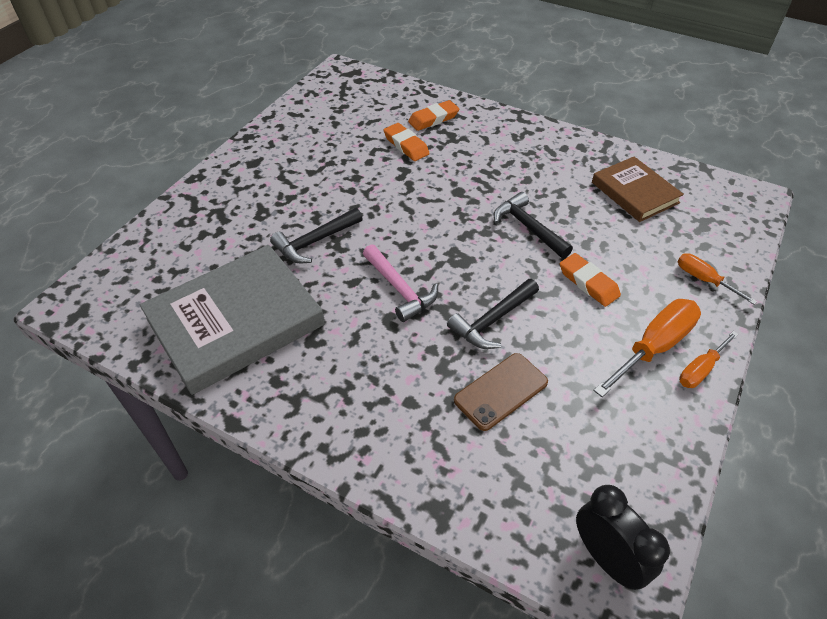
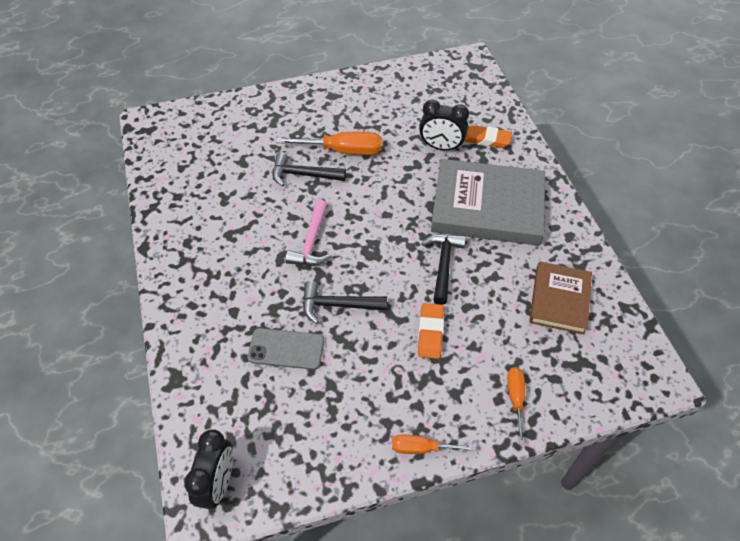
camera: 45 degrees right, 5 degrees up
grey book [140,245,325,395] -> grey book moved to [431,159,545,246]
orange eraser [384,123,430,161] -> black clock [419,99,469,151]
brown phone [454,353,548,431] -> grey phone [247,328,324,370]
orange screwdriver [593,299,701,397] -> orange screwdriver moved to [276,132,382,155]

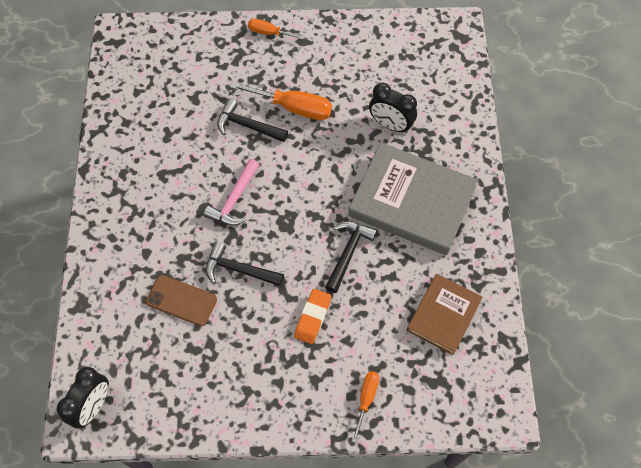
camera: 15 degrees right, 10 degrees up
grey phone [247,328,324,370] -> brown phone [146,275,217,326]
orange screwdriver [392,435,475,454] -> orange screwdriver moved to [248,19,304,40]
orange eraser [464,125,512,148] -> none

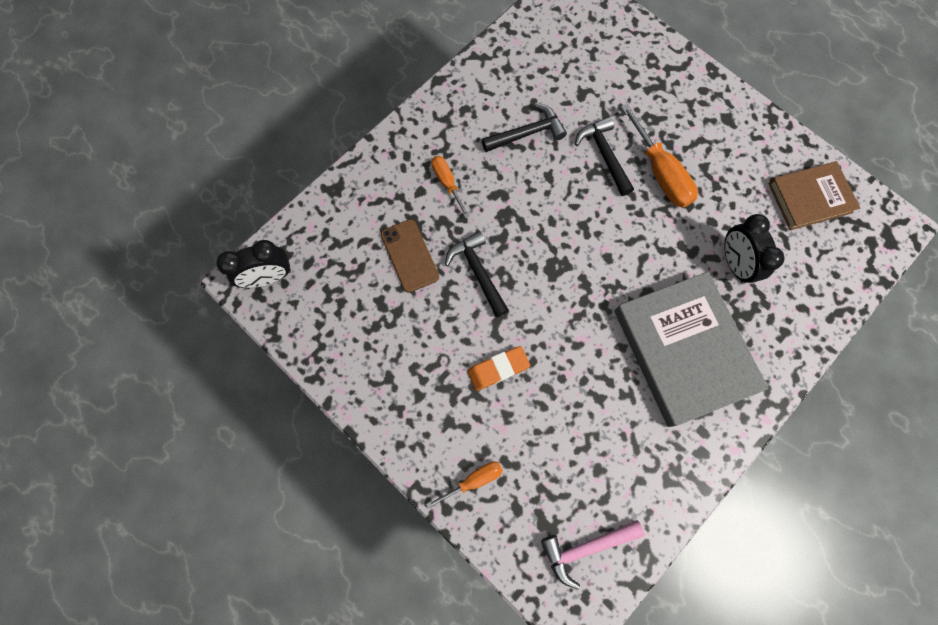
camera: 45 degrees right, 10 degrees up
pink hammer [204,159,259,226] -> pink hammer moved to [541,520,645,589]
orange screwdriver [248,19,304,40] -> orange screwdriver moved to [431,156,470,218]
black hammer [325,222,377,293] -> black hammer moved to [482,103,567,152]
brown book [407,274,482,355] -> brown book moved to [768,161,860,230]

